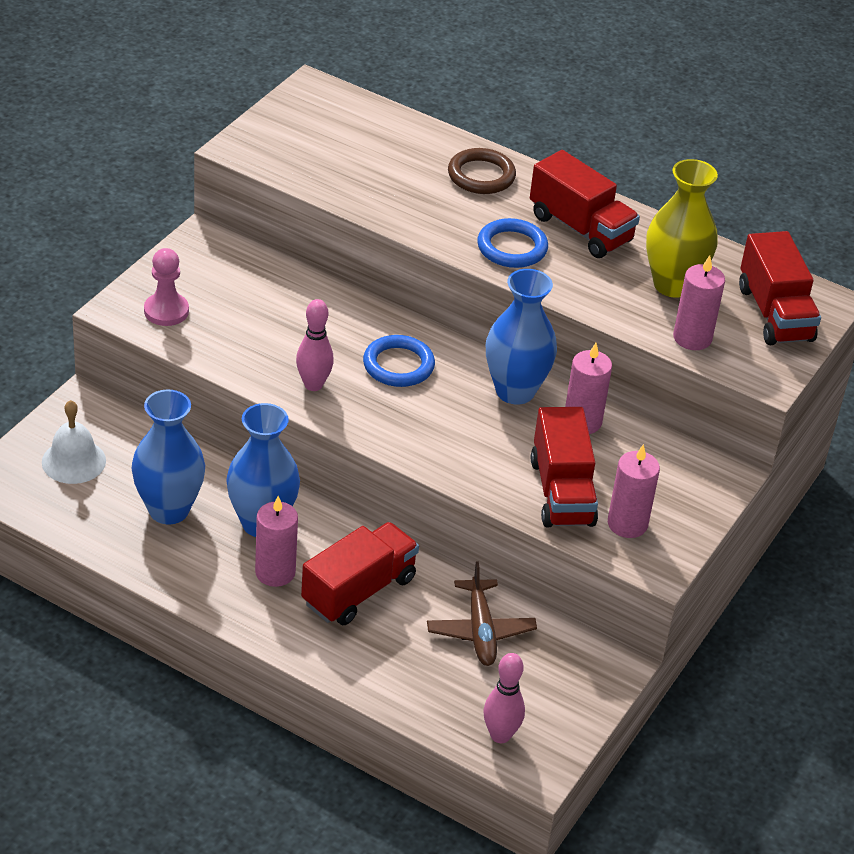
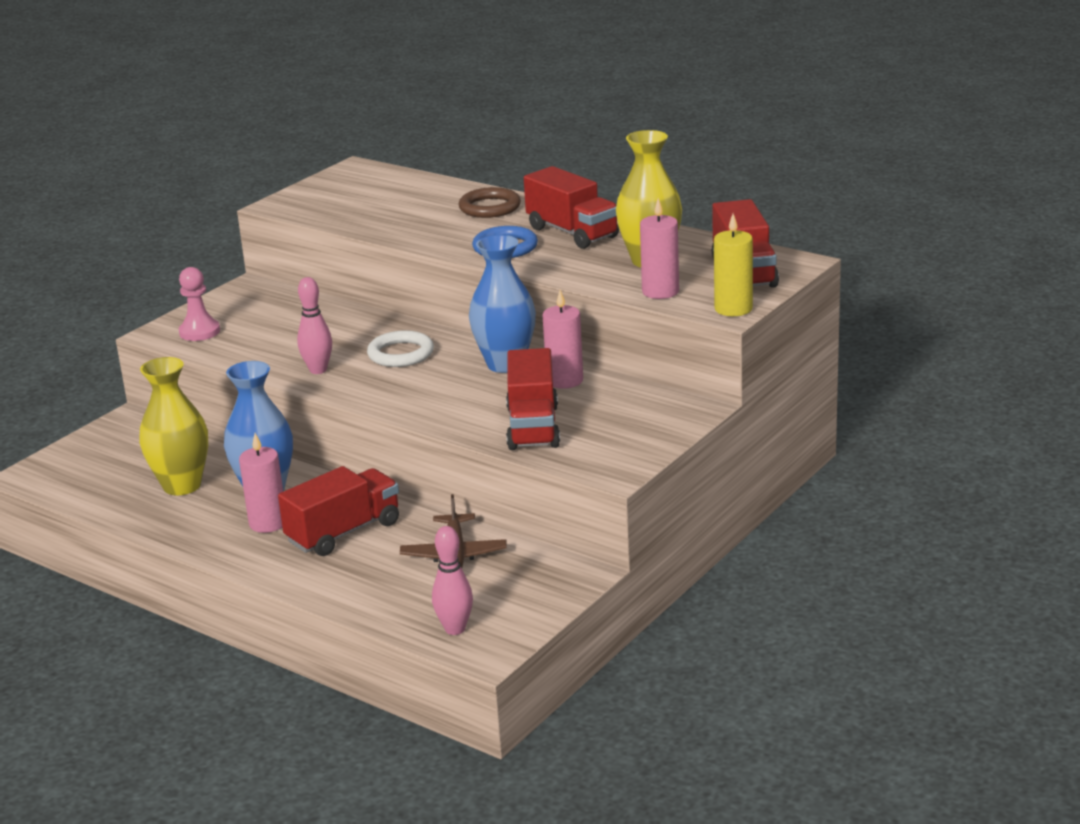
camera: 10 degrees right, 15 degrees down
white bell [42,400,106,484] -> none
blue vase [131,390,205,524] -> yellow vase [139,357,208,495]
blue ring [363,335,435,387] -> white ring [367,330,434,367]
pink candle [608,444,660,538] -> none
none -> yellow candle [714,214,753,316]

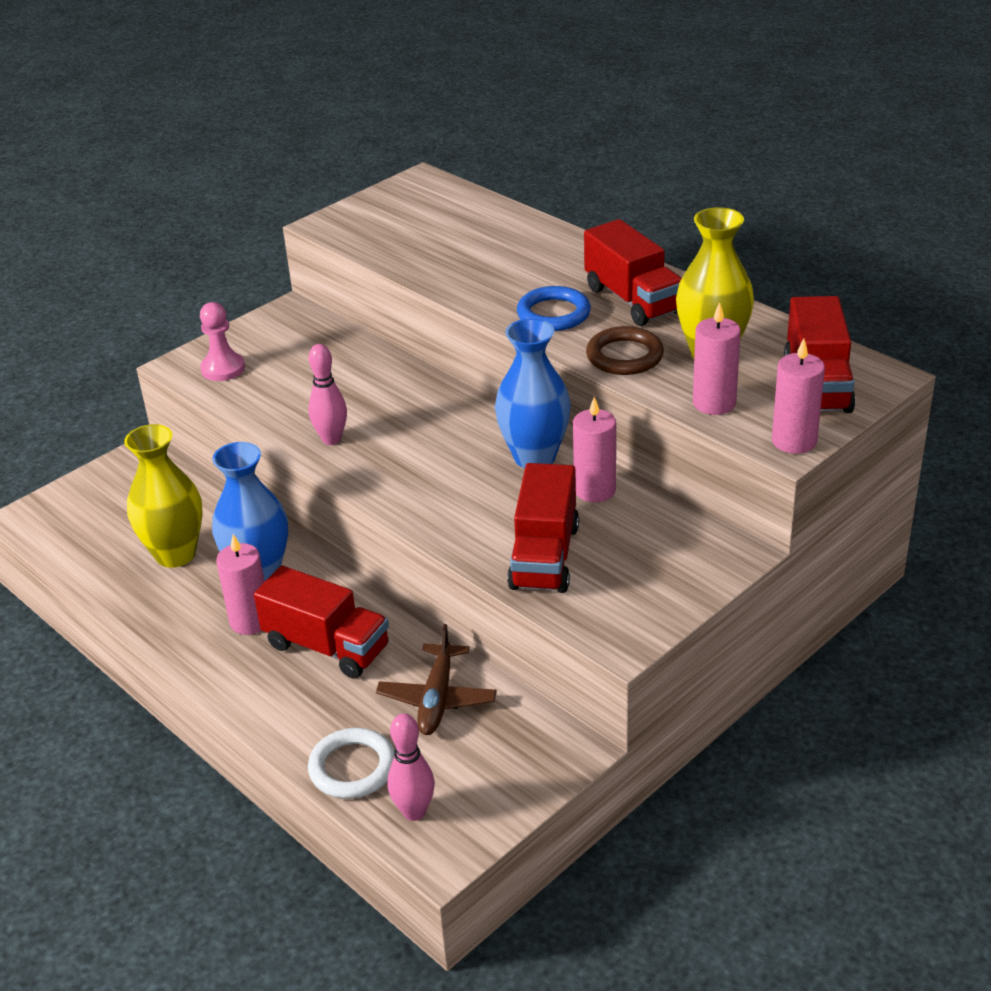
camera: 10 degrees right, 10 degrees up
red truck [278,466,399,556] -> red truck turned 60 degrees clockwise [254,566,389,679]
white ring [367,330,434,367] -> white ring moved to [308,728,395,799]
brown ring [459,187,521,218] -> brown ring moved to [586,326,664,375]
yellow candle [714,214,753,316] -> pink candle [772,338,825,454]

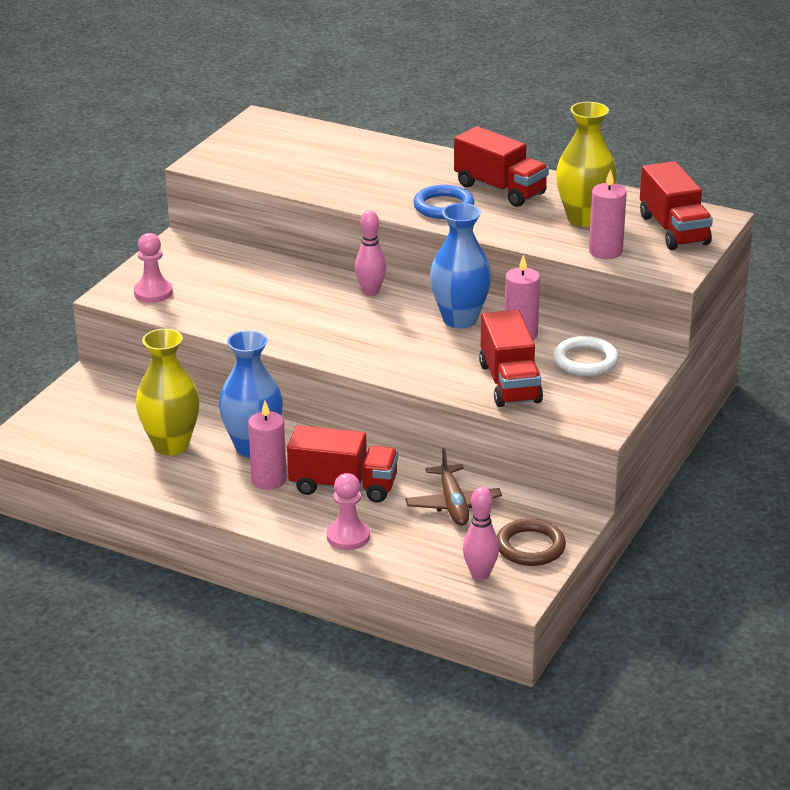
camera: 20 degrees left, 5 degrees down
pink bowling pin [308,344,347,445] -> pink bowling pin moved to [355,210,386,296]
white ring [308,728,395,799] -> white ring moved to [553,336,619,376]
brown ring [586,326,664,375] -> brown ring moved to [497,519,566,566]
pink candle [772,338,825,454] -> none
none -> pink pawn [326,473,370,550]

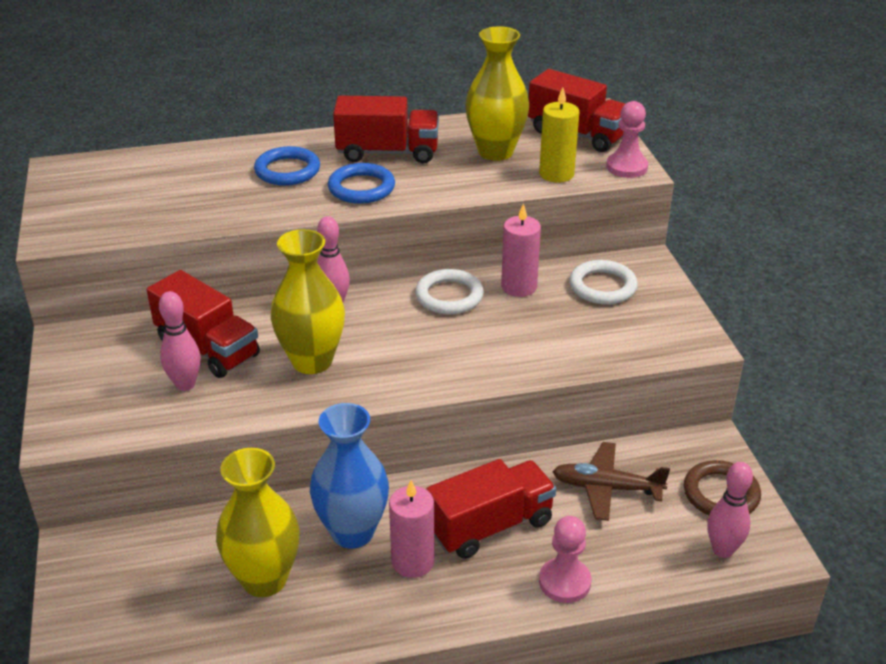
camera: 40 degrees left, 5 degrees up
pink pawn [134,233,173,303] -> pink pawn moved to [606,101,648,178]
brown plane [405,448,502,526] -> brown plane turned 150 degrees clockwise [552,442,670,521]
blue vase [430,203,492,328] -> white ring [415,269,484,314]
red truck [479,310,543,407] -> red truck moved to [147,270,260,378]
pink candle [589,169,627,259] -> yellow candle [539,87,579,183]
none -> pink bowling pin [159,291,201,391]
none -> blue ring [254,146,320,186]
none -> yellow vase [271,229,345,374]

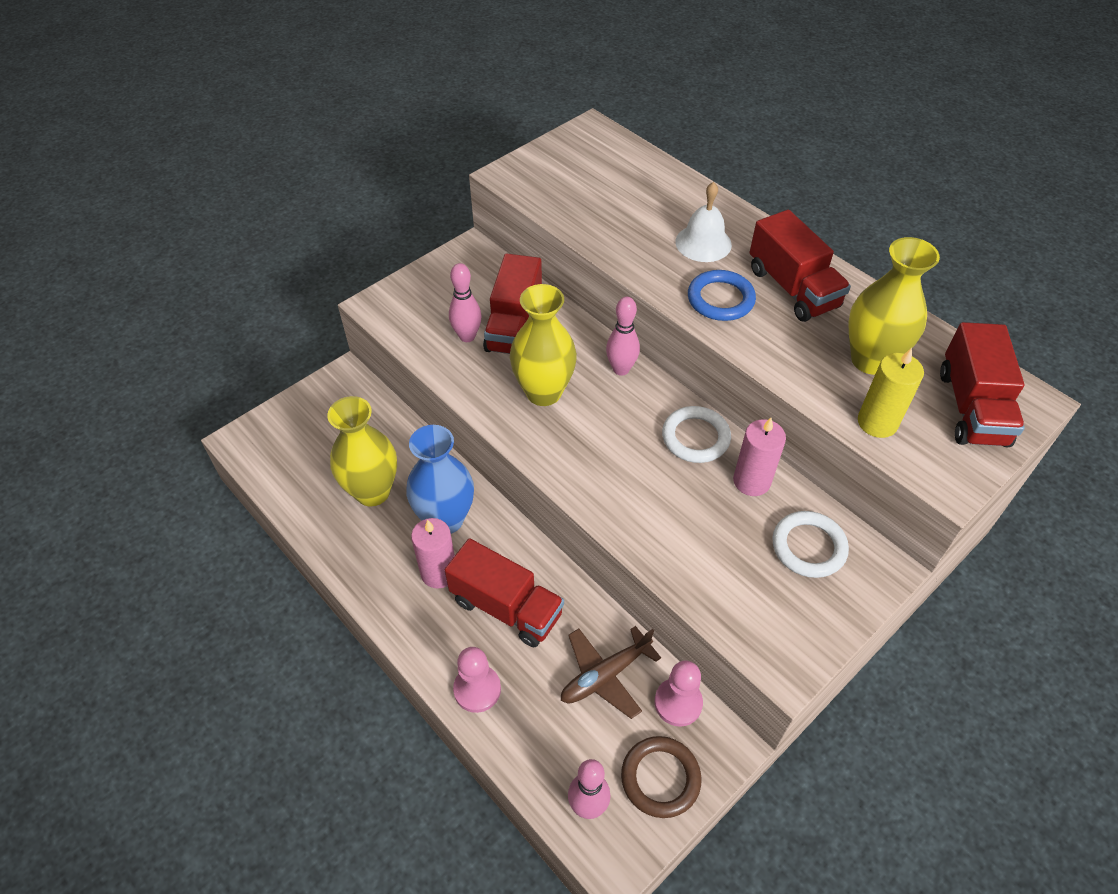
camera: 60 degrees right, 15 degrees up
blue ring [254,146,320,186] -> white bell [676,182,732,262]
brown plane [552,442,670,521] -> brown plane turned 105 degrees counterclockwise [561,626,661,719]
pink pawn [606,101,648,178] -> pink pawn moved to [655,660,703,727]

